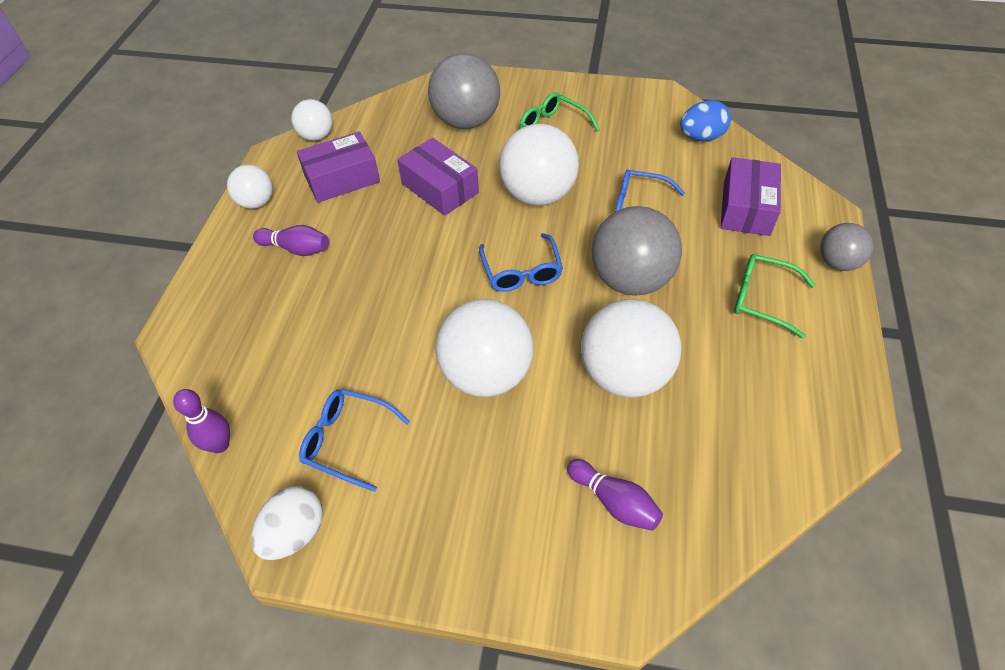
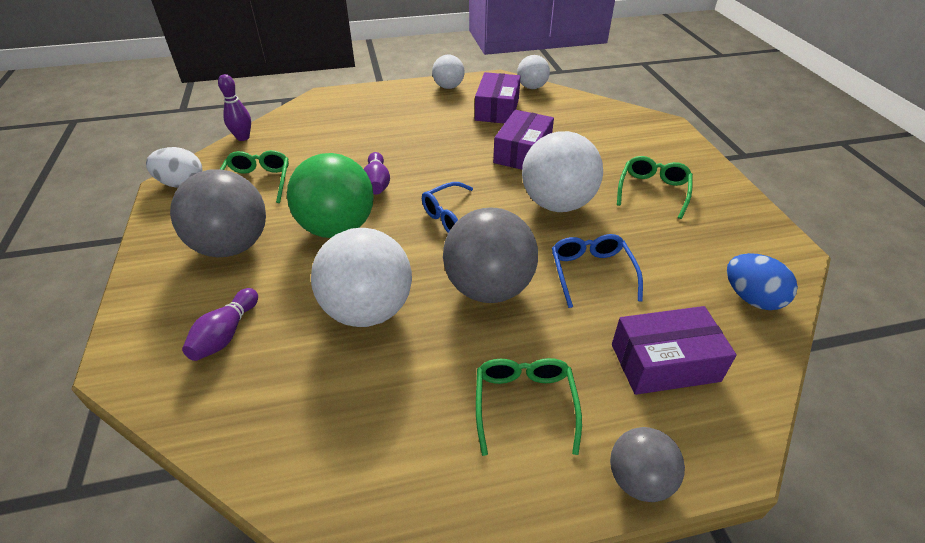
camera: 65 degrees right, 10 degrees down
purple bowling pin [253,225,329,256] -> purple bowling pin moved to [364,152,390,194]
purple box [297,131,380,203] -> purple box turned 60 degrees clockwise [475,72,521,124]
blue glasses [299,389,410,492] -> green glasses [220,150,289,203]
grey ball [428,53,500,129] -> grey ball moved to [170,169,266,257]
white ball [435,299,533,397] -> green ball [287,153,374,238]

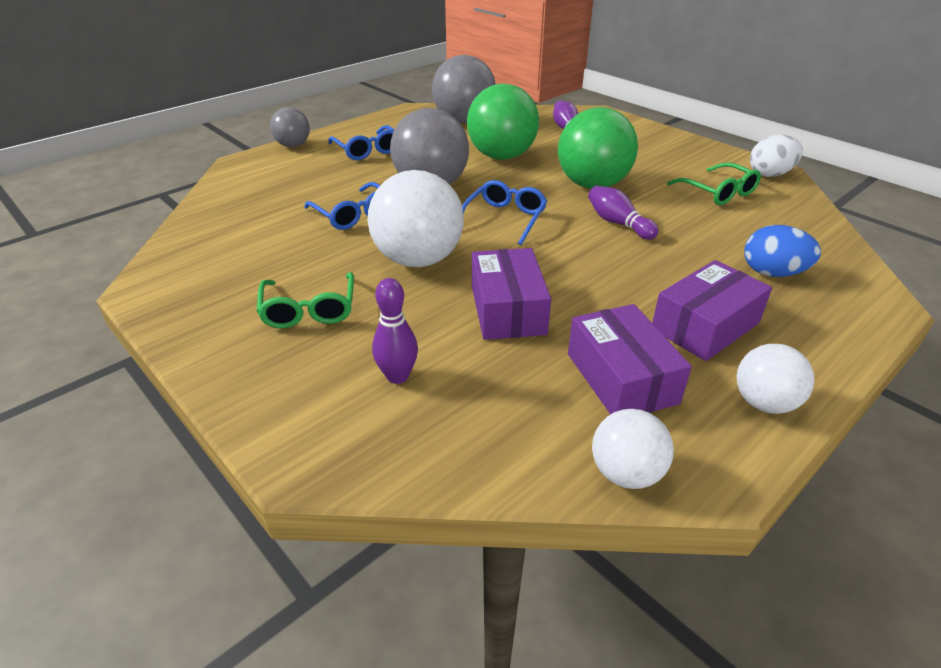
camera: 150 degrees right, 5 degrees down
grey ball [170,169,266,257] -> grey ball moved to [432,55,496,124]
purple bowling pin [218,74,251,141] -> purple bowling pin moved to [372,278,418,384]
white ball [311,228,412,327] -> green ball [467,84,539,160]
green glasses [476,358,582,456] -> blue glasses [328,125,394,160]
purple box [612,306,737,395] -> purple box moved to [652,260,772,361]
blue egg [727,253,798,310] -> blue egg moved to [744,225,821,277]

